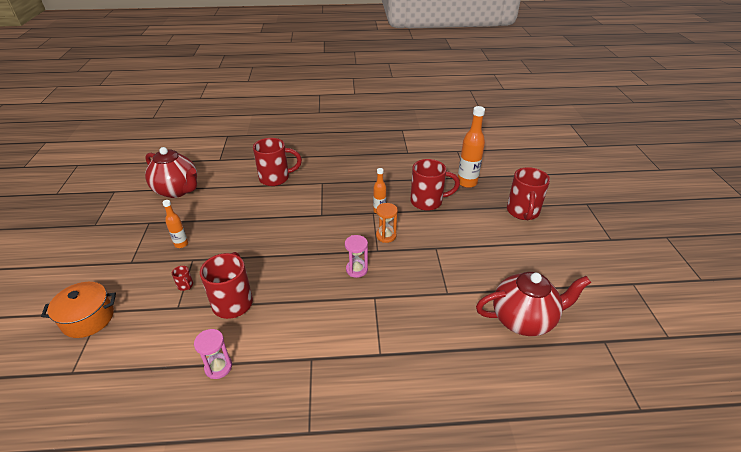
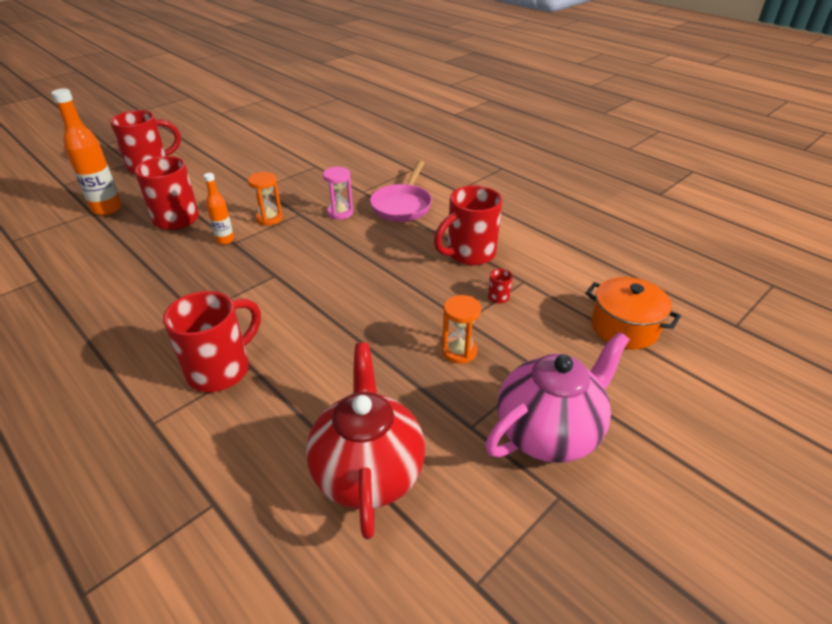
camera: 130 degrees left, 0 degrees up
orange bottle [162,200,188,248] -> orange hourglass [442,295,481,364]
pink hourglass [194,329,232,379] -> none
red mug [253,138,302,186] -> red mug turned 90 degrees clockwise [163,291,261,392]
red teapot [476,272,591,336] -> none
none -> pink pan [370,161,432,222]
none -> pink teapot [485,332,630,463]

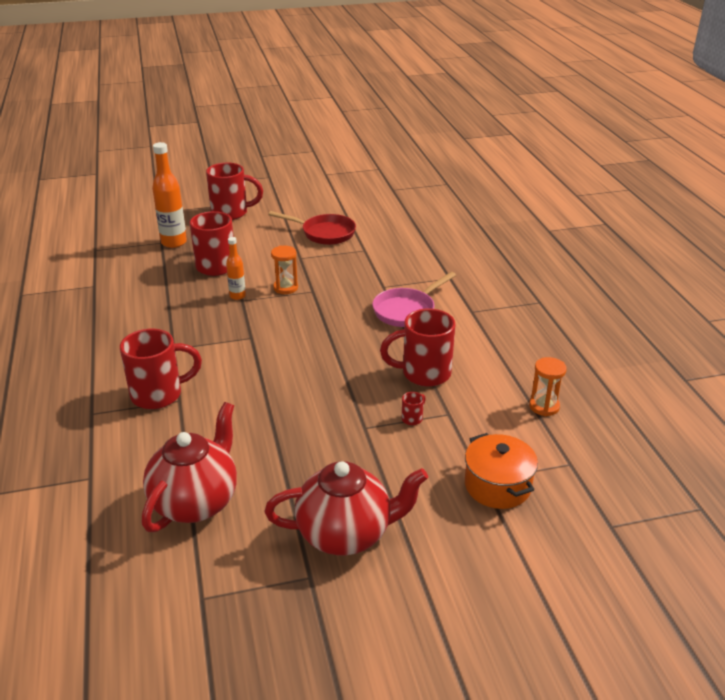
camera: 30 degrees right, 5 degrees down
pink hourglass [323,167,353,220] -> none
orange hourglass [442,295,481,364] -> orange hourglass moved to [529,357,567,416]
pink teapot [485,332,630,463] -> red teapot [265,461,428,555]
none -> red pan [268,211,356,245]

